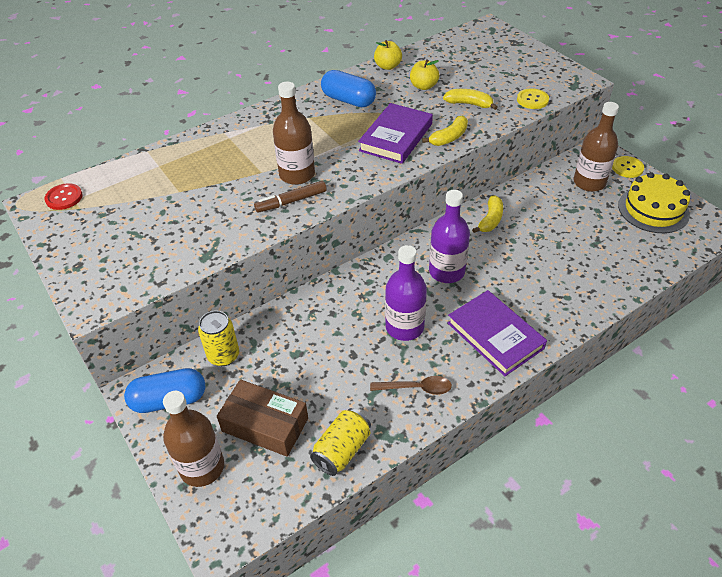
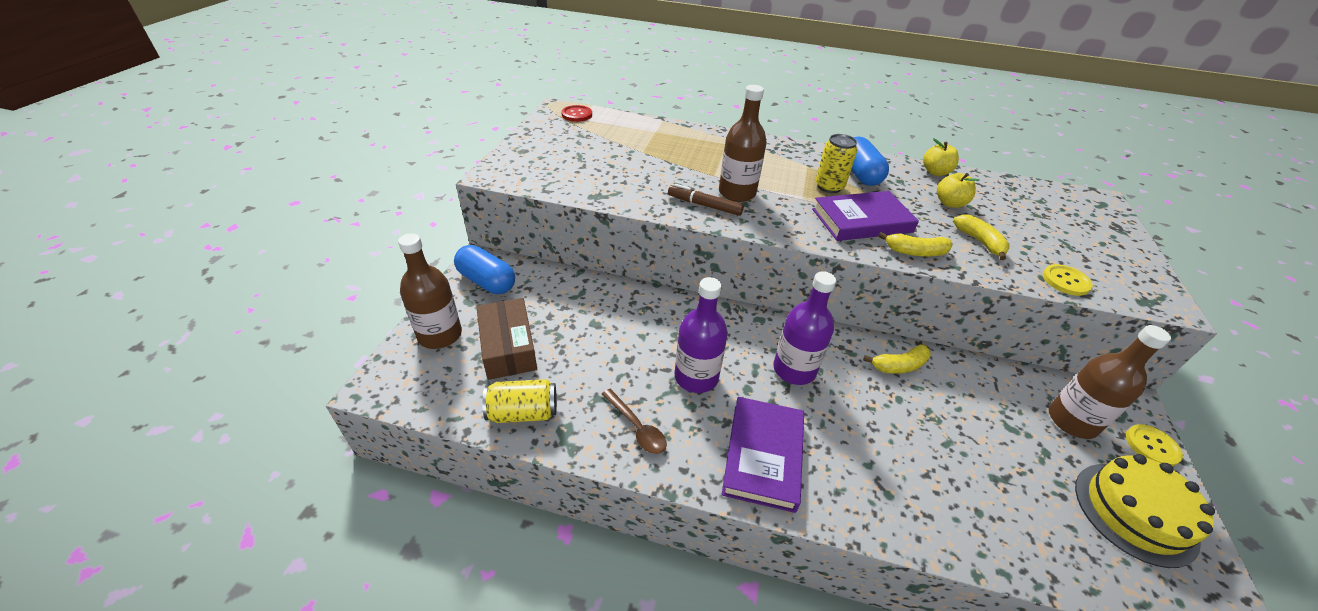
camera: 45 degrees right, 5 degrees down
yellow can [198,310,239,366] -> yellow can moved to [815,134,857,193]

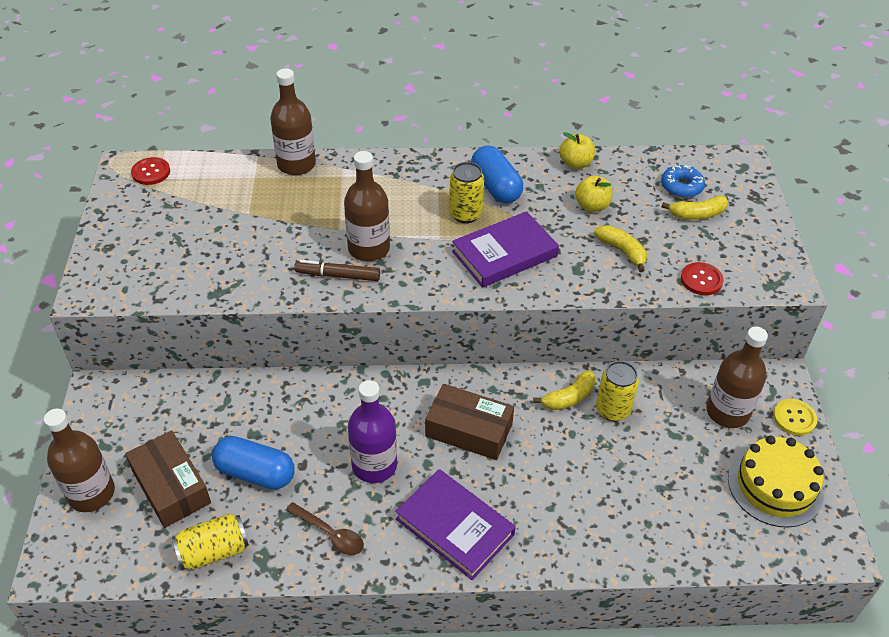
camera: 15 degrees left, 5 degrees up
blue capsule [454,245,515,294] -> blue capsule moved to [212,436,295,490]
purple book [722,397,804,513] -> purple book turned 45 degrees counterclockwise [395,469,516,580]
purple bottle [773,271,836,385] -> brown box [425,384,514,460]
yellow banana [878,232,953,257] -> yellow banana moved to [661,195,728,220]
yellow button [1043,264,1093,296] -> red button [681,262,724,295]
none -> brown bottle [270,69,316,175]
none -> yellow can [596,361,639,421]
none -> blue donut [661,165,705,198]

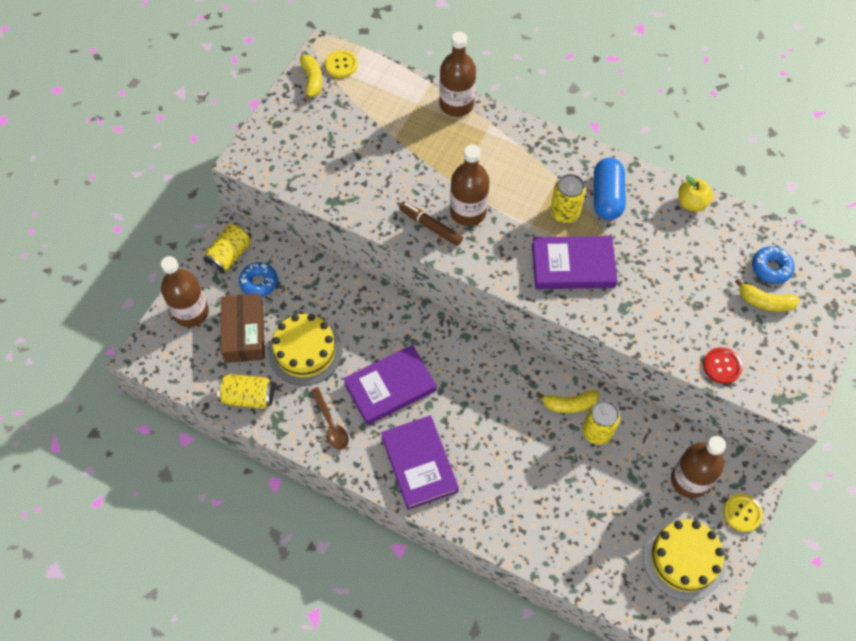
camera: 30 degrees right, 15 degrees up
red button [131,157,170,185] -> yellow button [325,50,358,78]
blue capsule [212,436,295,490] -> yellow cake [268,314,342,386]
purple bottle [348,380,397,483] -> purple book [343,345,437,425]
brown box [425,384,514,460] -> none
yellow apple [575,175,612,212] -> none
yellow banana [594,225,647,272] -> yellow banana moved to [300,55,322,102]
none -> yellow can [203,223,252,274]
none -> blue donut [239,262,278,297]

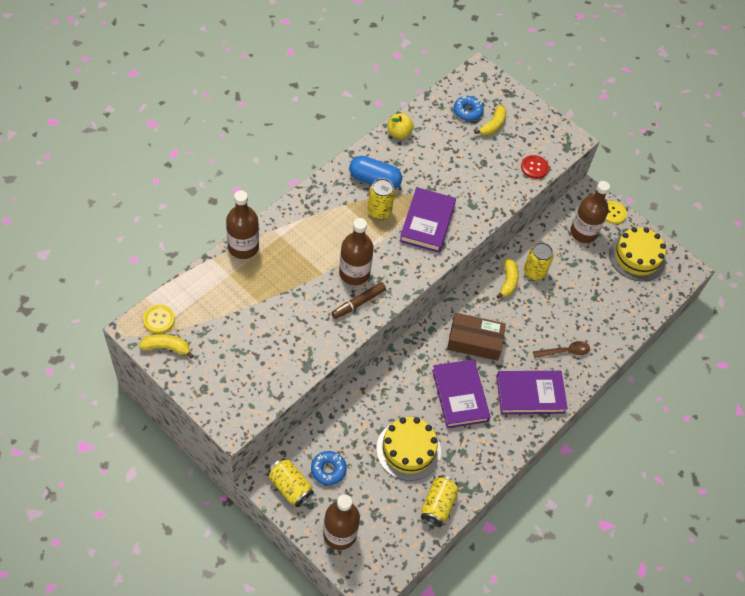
camera: 80 degrees left, 5 degrees down
brown box [221,294,265,363] -> brown box moved to [447,313,506,361]
brown spoon [310,387,349,450] -> brown spoon moved to [533,341,590,358]

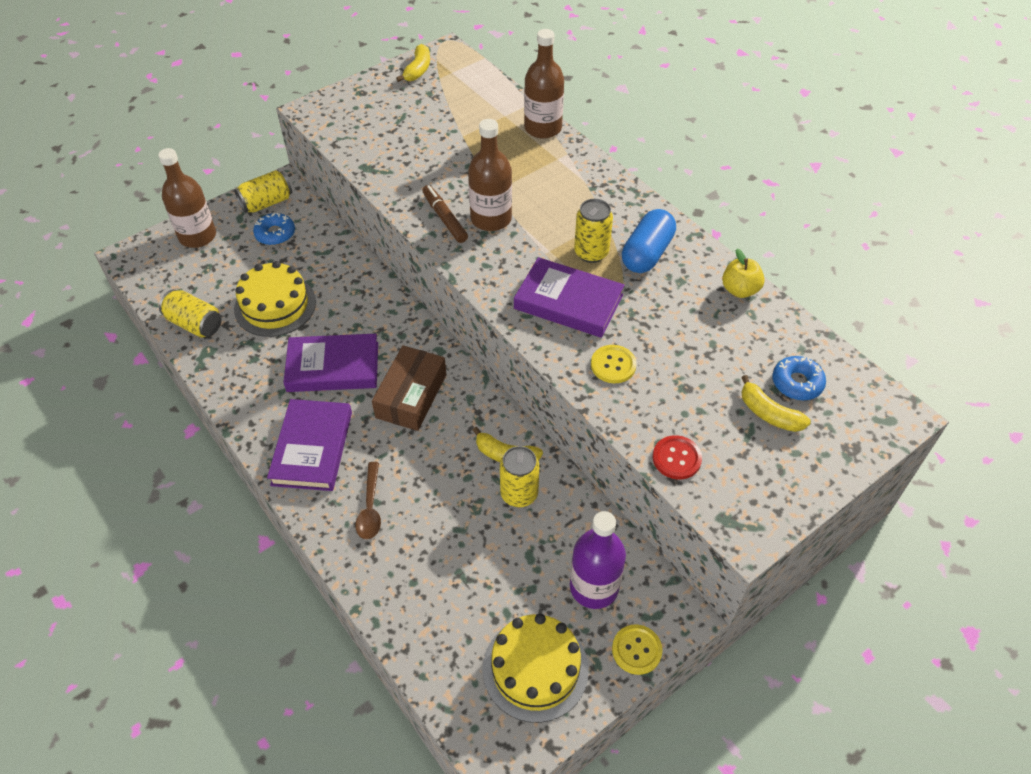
camera: 105 degrees right, 5 degrees down
yellow button [143,305,175,333] -> yellow button moved to [591,345,637,383]
brown bottle [570,181,610,243] -> purple bottle [570,511,626,609]

